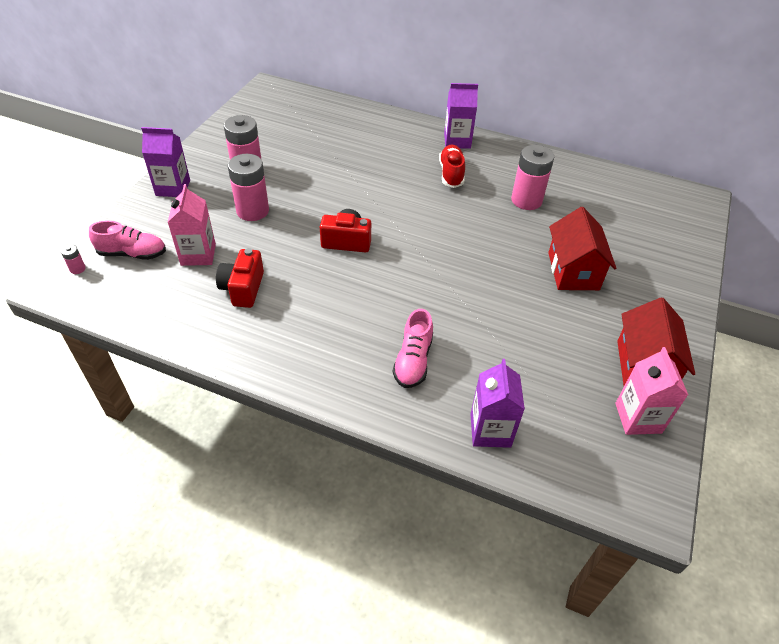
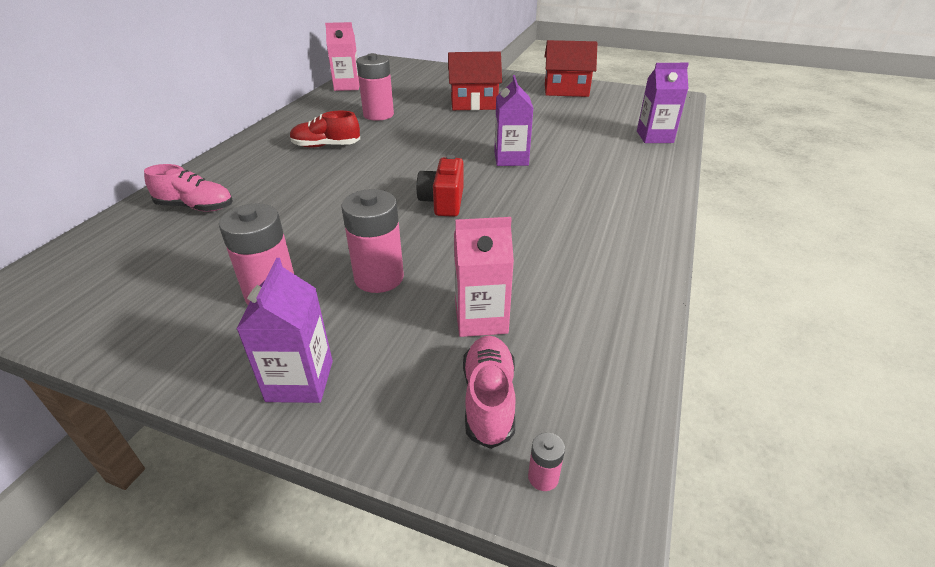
camera: 90 degrees left, 10 degrees down
red camera [216,248,264,308] -> none
pink shoe [393,309,433,388] -> pink shoe moved to [144,164,233,212]
purple carton [444,83,478,149] -> purple carton moved to [494,75,534,166]
pink carton [615,347,688,435] -> pink carton moved to [325,22,359,91]

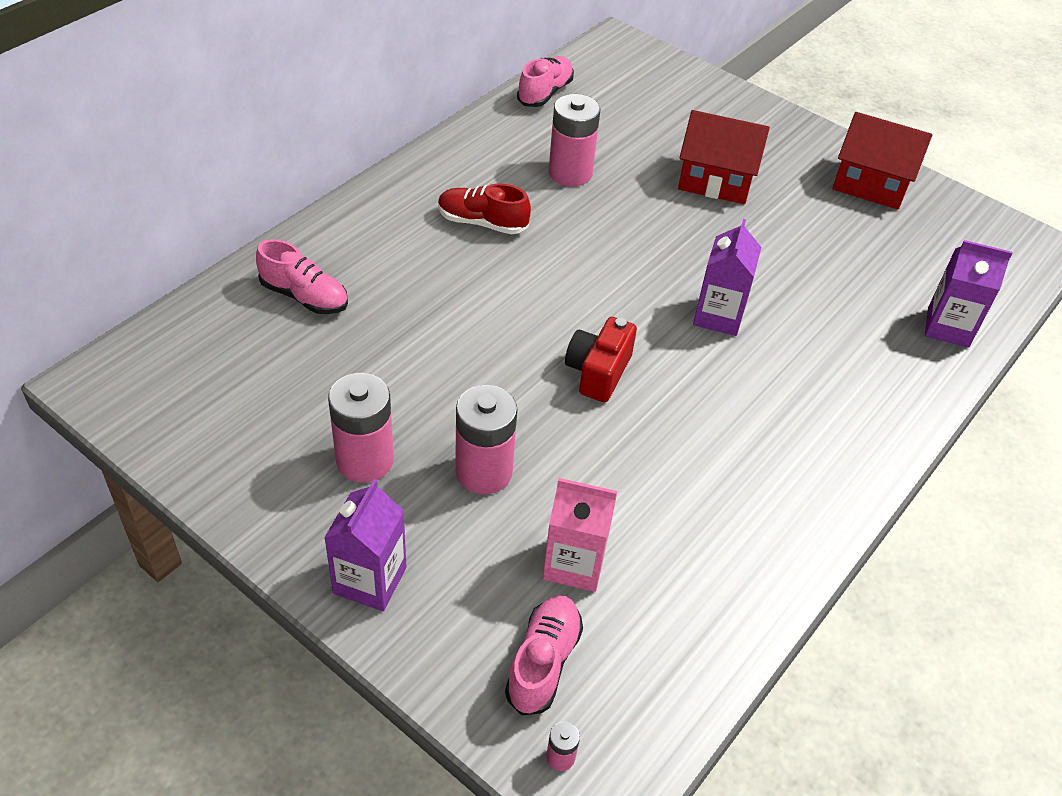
camera: 15 degrees right, 10 degrees up
pink carton [325,22,359,91] -> pink shoe [517,56,574,107]

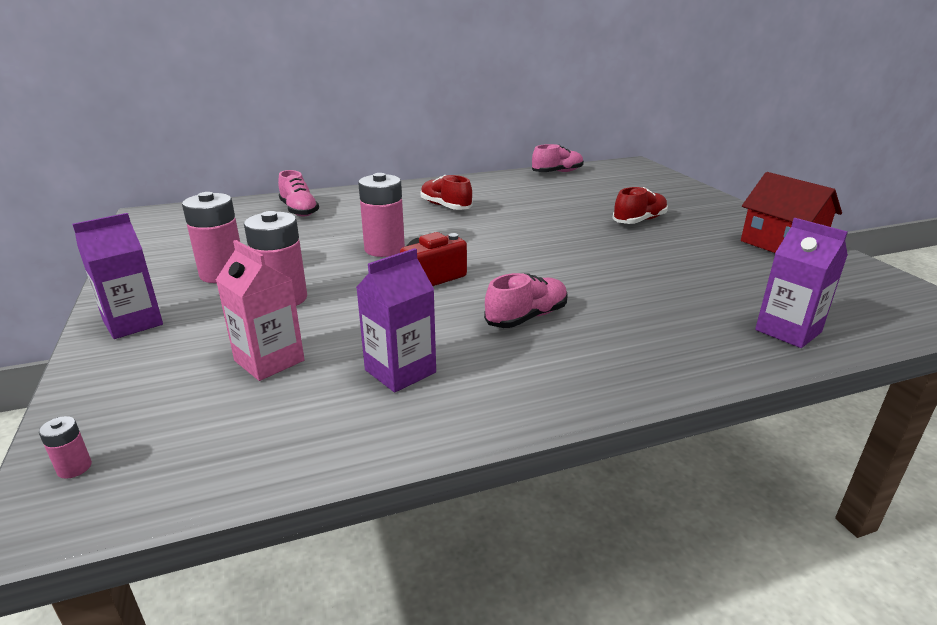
camera: 35 degrees right, 20 degrees down
pink shoe [505,595,583,715] -> pink shoe moved to [484,273,567,328]
pink battery [548,94,600,186] -> pink battery moved to [358,173,405,257]
red house [678,110,770,204] -> red shoe [612,187,668,224]
purple carton [693,219,762,336] -> purple carton moved to [356,248,436,392]

